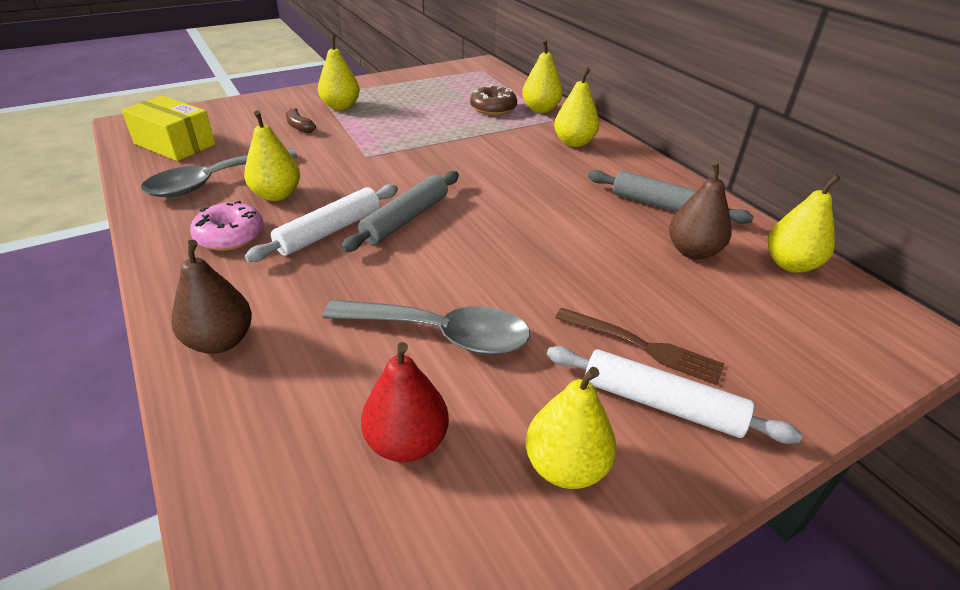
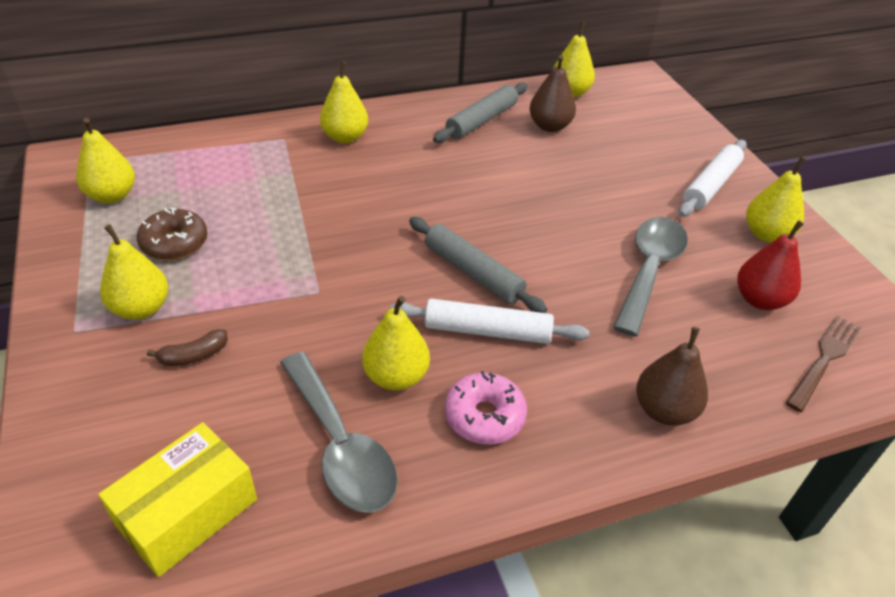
camera: 80 degrees left, 5 degrees up
white rolling pin [245,184,398,262] -> white rolling pin turned 45 degrees counterclockwise [390,299,589,344]
brown donut [470,85,517,115] -> brown donut moved to [137,208,208,260]
yellow pear [522,39,563,113] -> yellow pear moved to [76,118,135,204]
brown fork [555,308,725,385] -> brown fork moved to [786,316,862,412]

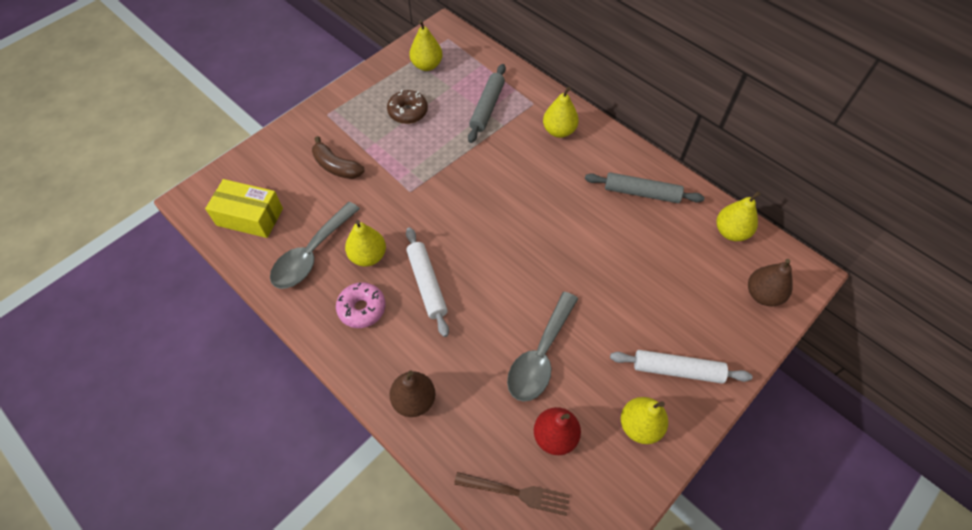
camera: 65 degrees right, 15 degrees up
yellow pear [100,225,168,320] -> none
brown banana [147,329,228,366] -> brown banana [312,136,365,179], size x1.57
grey rolling pin [409,217,547,313] -> grey rolling pin moved to [468,64,506,143]
brown pear [529,55,576,132] -> brown pear moved to [748,259,793,307]
grey spoon [613,217,688,336] -> grey spoon turned 120 degrees clockwise [507,292,578,402]

